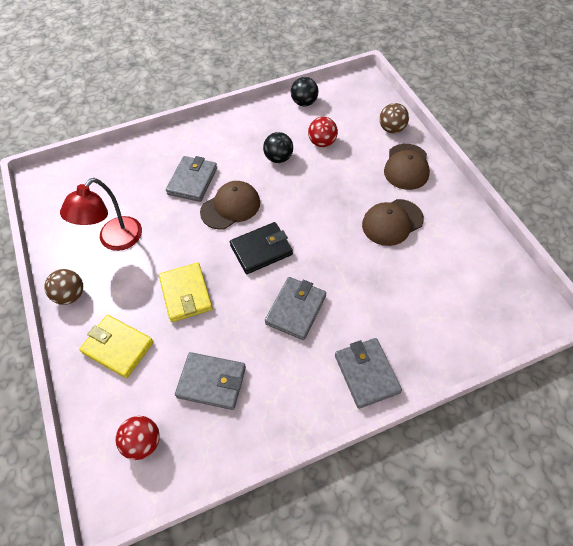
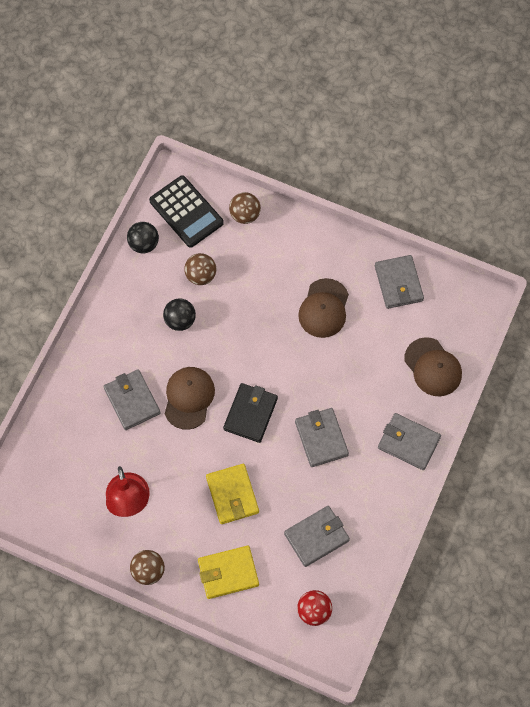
camera: 45 degrees left, 10 degrees up
yellow wallet [159,263,213,322] -> yellow wallet turned 45 degrees clockwise [206,464,259,524]
red ball [308,117,338,147] -> brown ball [184,253,216,285]
brown cap [384,144,430,190] -> brown cap moved to [404,337,462,396]
none -> black calculator [149,176,224,248]
none -> grey wallet [375,255,424,309]

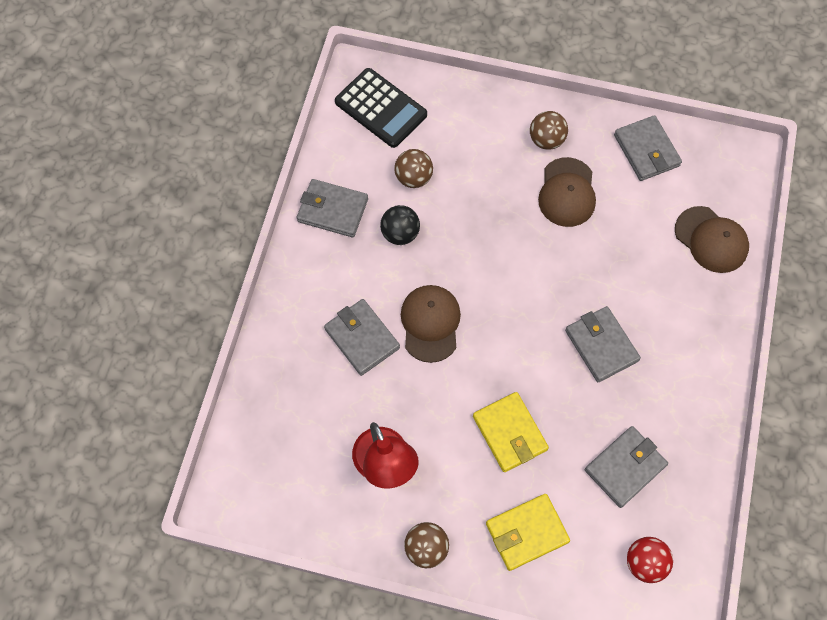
camera: 10 degrees left, 0 degrees up
black ball [127,222,159,253] -> none
black wallet [223,383,278,443] -> none
brown ball [229,192,261,224] -> brown ball moved to [530,111,568,150]
grey wallet [378,413,441,470] -> grey wallet moved to [297,179,368,237]

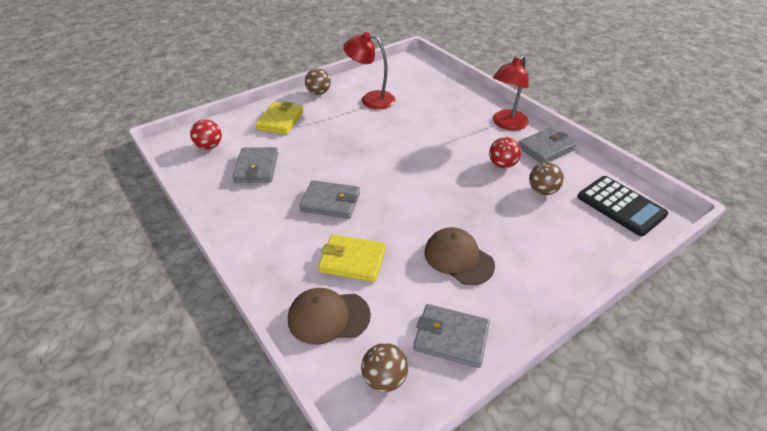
camera: 130 degrees right, 25 degrees down
grey wallet [324,299,400,376] -> none
black calculator [335,68,427,148] -> black calculator turned 120 degrees counterclockwise [577,176,668,236]
black ball [380,205,420,245] -> red ball [489,137,521,168]
brown cap [401,285,461,363] -> none
yellow wallet [473,392,549,472] -> yellow wallet moved to [318,234,386,282]
brown ball [530,111,568,150] -> brown ball moved to [361,343,408,392]
none -> red lamp [493,55,529,130]

